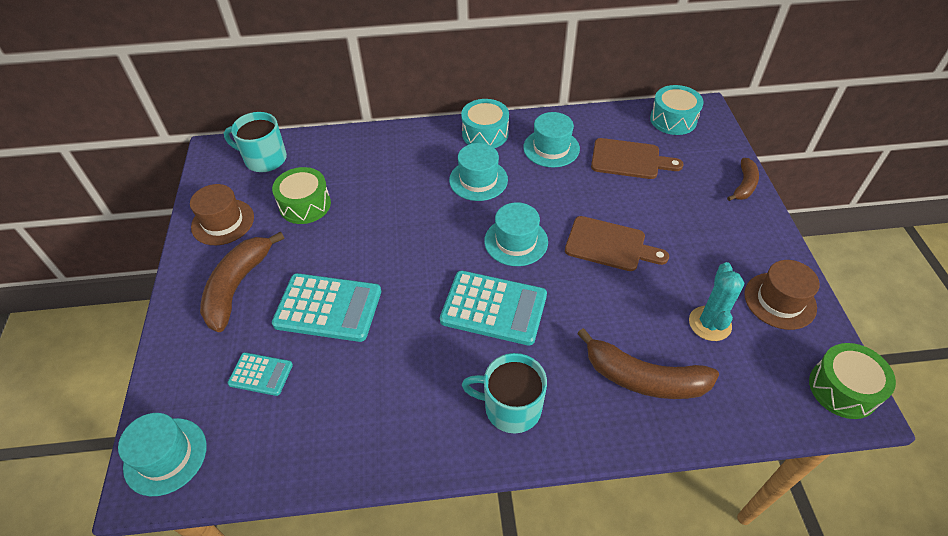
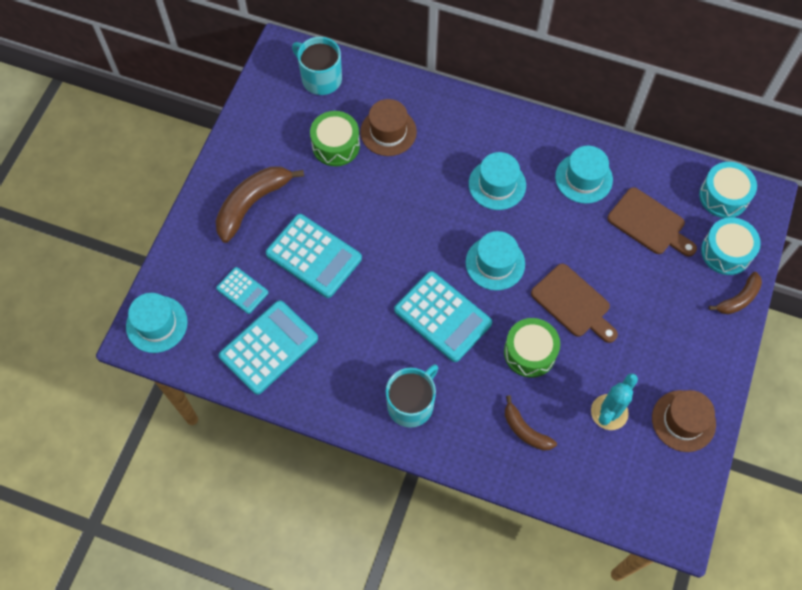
camera: 25 degrees right, 15 degrees up
brown hat [190,184,254,245] -> brown hat moved to [360,99,417,156]
turquoise drum [461,99,509,148] -> turquoise drum moved to [701,217,761,275]
turquoise mug [462,353,547,433] -> turquoise mug turned 90 degrees clockwise [385,364,438,428]
brown banana [577,328,719,399] -> brown banana [505,395,557,451], size x0.58
green drum [809,343,896,419] -> green drum moved to [504,318,560,378]
none -> turquoise calculator [219,300,318,395]

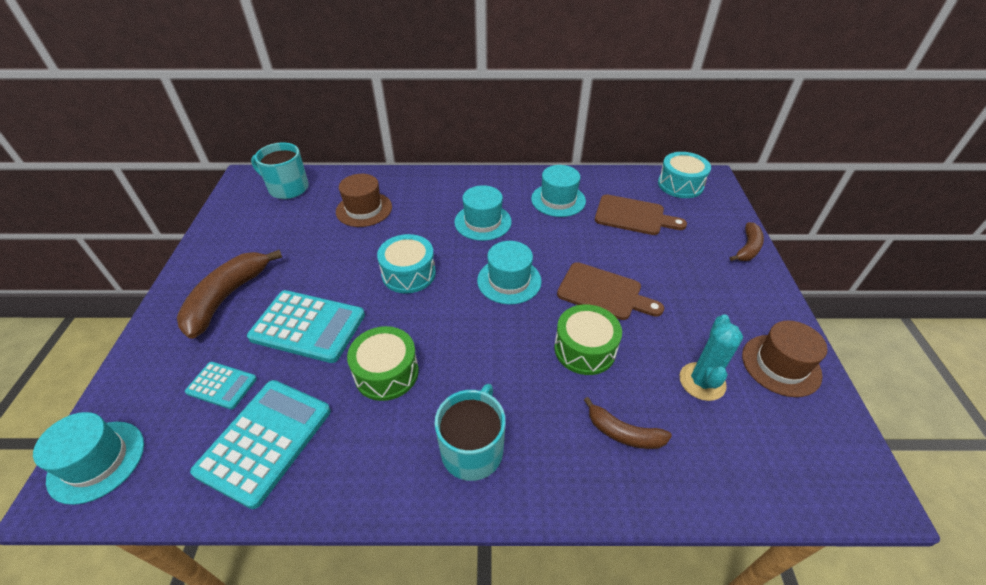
camera: 20 degrees left, 20 degrees down
green drum [310,111,360,166] -> green drum moved to [347,326,419,401]
turquoise calculator [394,271,492,362] -> none
turquoise drum [701,217,761,275] -> turquoise drum moved to [377,234,436,294]

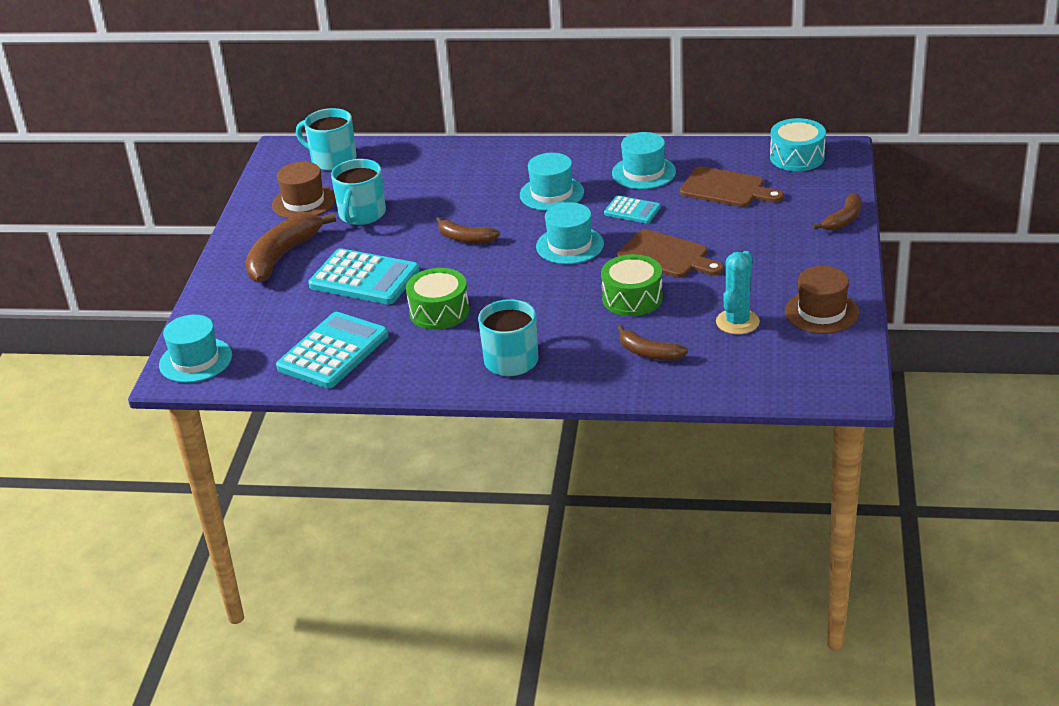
camera: 10 degrees right, 10 degrees down
turquoise calculator [185,362,257,410] -> turquoise calculator moved to [604,196,661,223]
brown hat [336,174,392,227] -> brown hat moved to [272,162,336,219]
turquoise drum [377,234,436,294] -> brown banana [436,217,500,244]
none -> turquoise mug [331,159,386,225]

